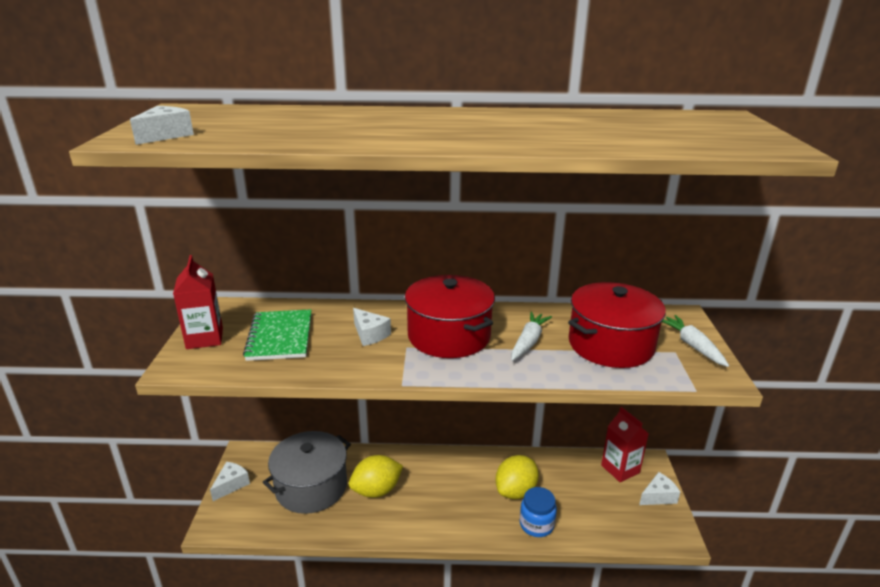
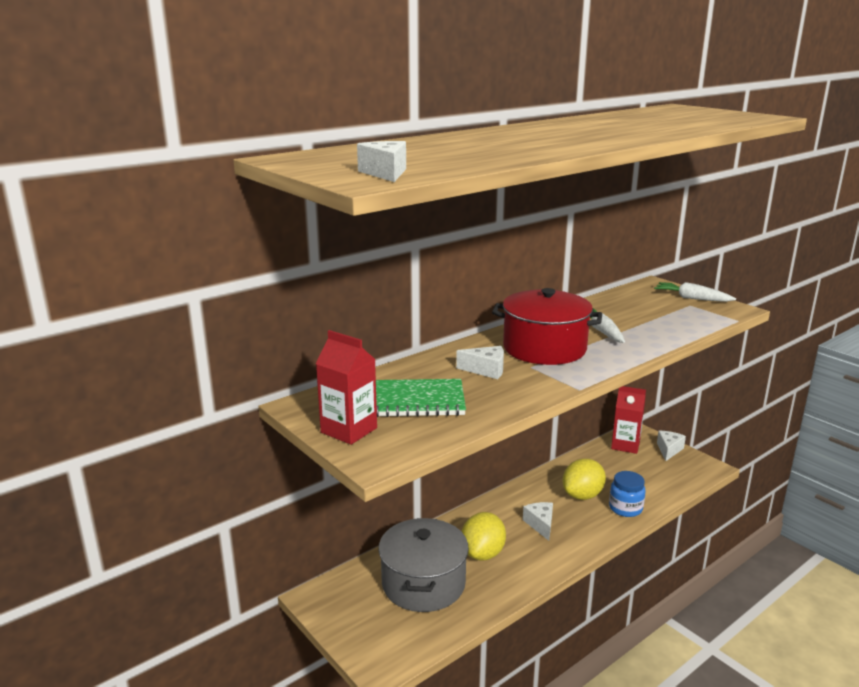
camera: 40 degrees left, 5 degrees down
white cheese [210,462,250,501] -> white cheese moved to [523,502,553,541]
green notebook [243,309,312,361] -> green notebook turned 45 degrees counterclockwise [376,379,466,417]
yellow lemon [496,455,539,499] -> yellow lemon turned 45 degrees clockwise [563,459,606,500]
red pot [568,282,666,368] -> none

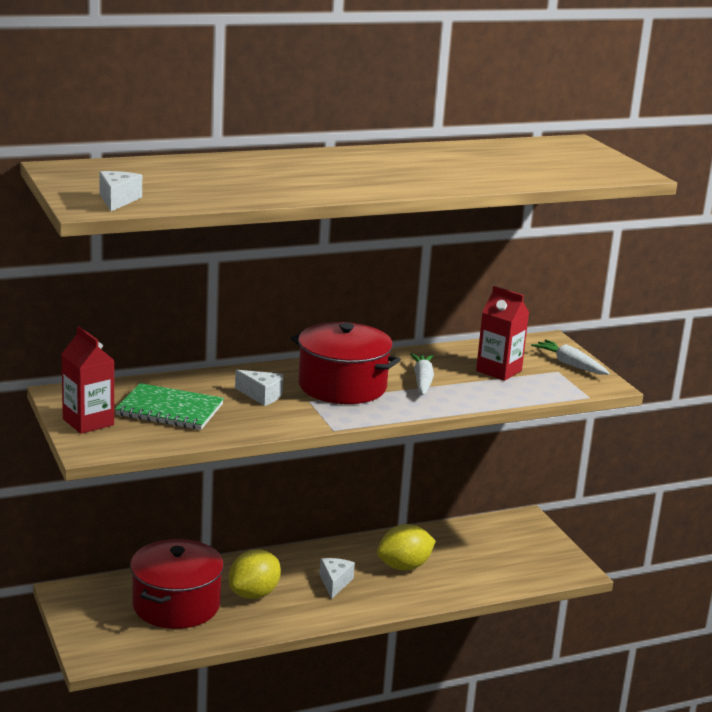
camera: 15 degrees right, 0 degrees up
grey pot [378,518,469,612] -> red pot [130,539,224,629]
blue jar [609,471,646,517] -> none
red carton [611,386,646,454] -> red carton moved to [476,286,529,381]
white cheese [657,431,686,461] -> none

